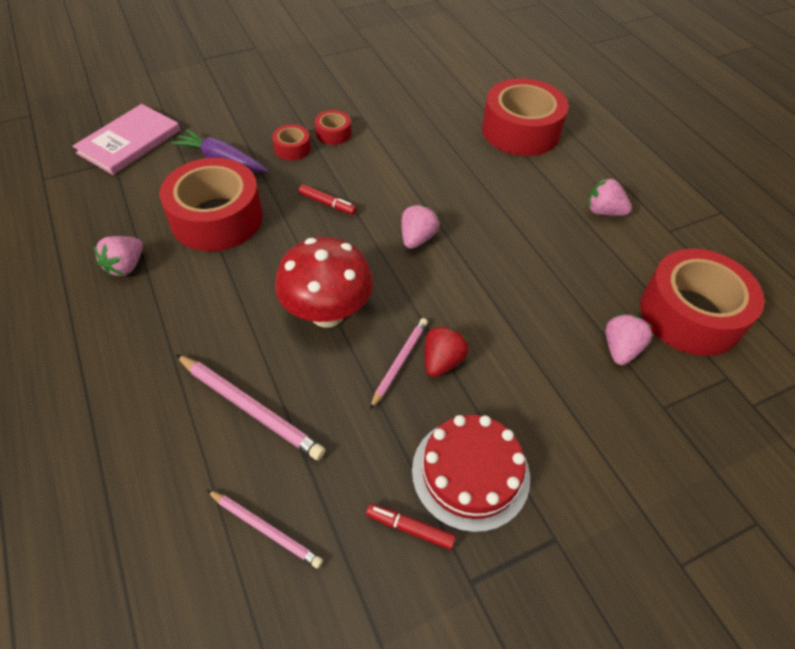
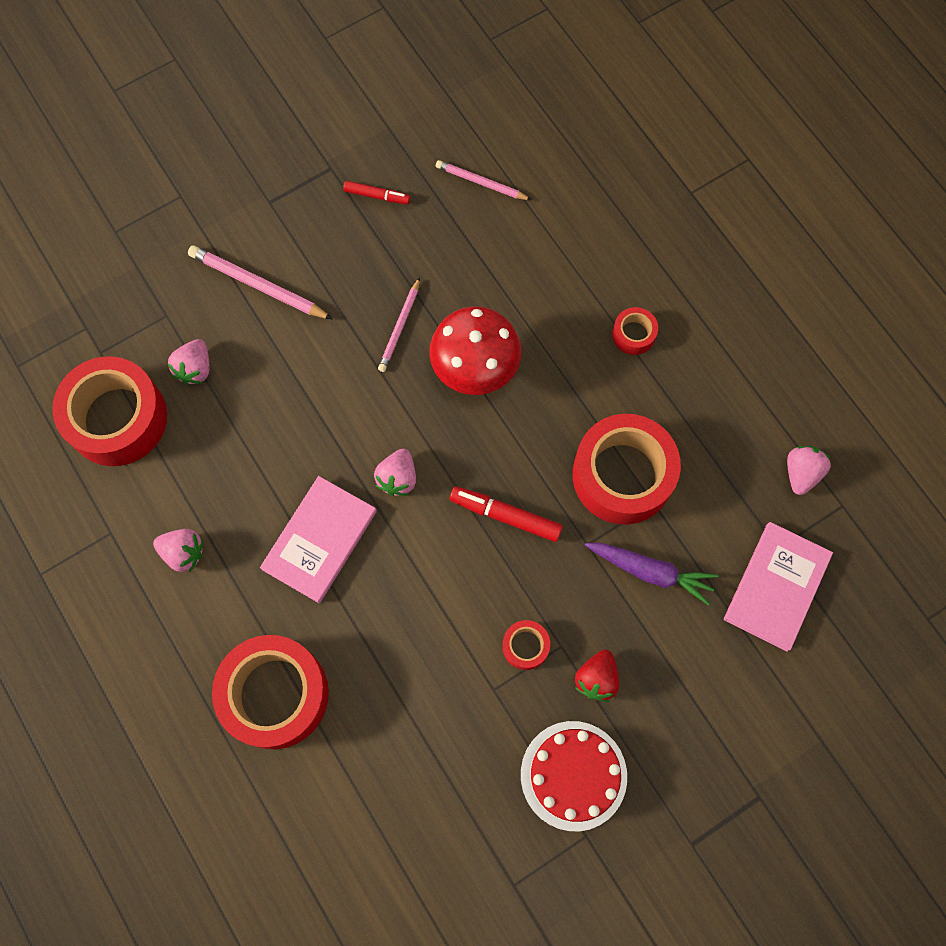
camera: 175 degrees right, 20 degrees up
pink strawberry [94,236,143,277] -> pink strawberry moved to [787,446,831,495]
pink pencil [176,354,325,460] -> pink pencil moved to [188,245,333,320]
red tape [272,124,311,160] -> red tape moved to [612,307,658,355]
red marker [299,184,357,215] -> red marker [450,486,563,542], size x1.58
red cake [412,415,530,533] -> red cake moved to [521,721,627,831]
red strawberry [425,325,469,377] -> red strawberry moved to [575,650,619,702]
none -> pink book [260,476,377,603]

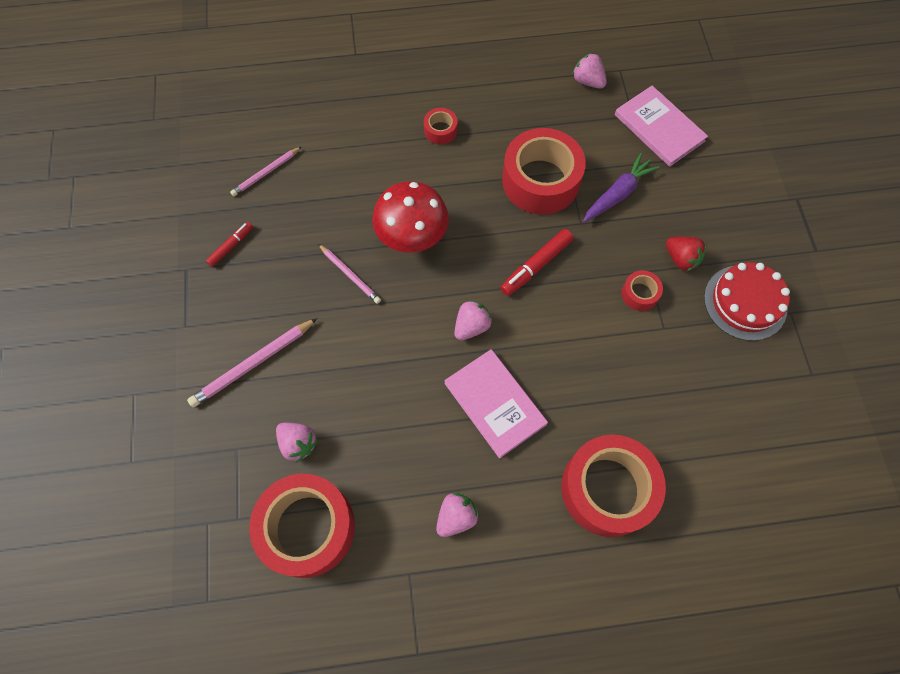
camera: 65 degrees left, 5 degrees down
pink strawberry [374,449,416,496] -> pink strawberry turned 90 degrees counterclockwise [454,300,492,340]

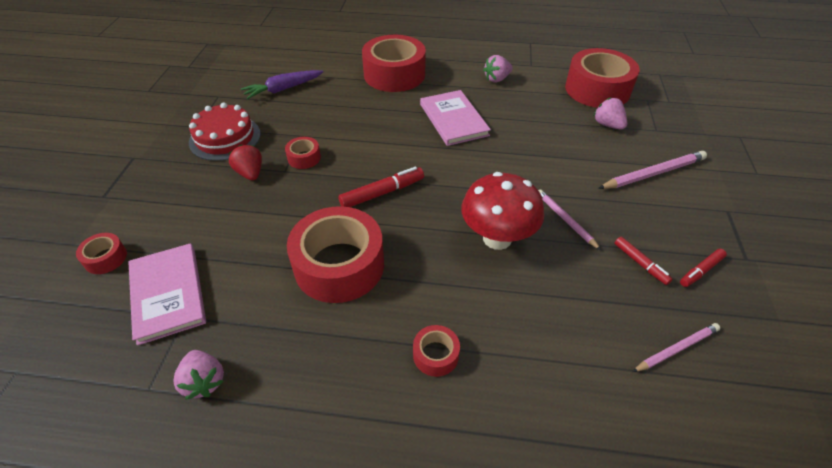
camera: 165 degrees left, 20 degrees down
pink strawberry [454,300,492,340] -> none
purple carrot [583,153,660,222] -> purple carrot moved to [241,70,323,100]
none -> red tape [76,233,127,274]
none -> red marker [615,237,672,285]

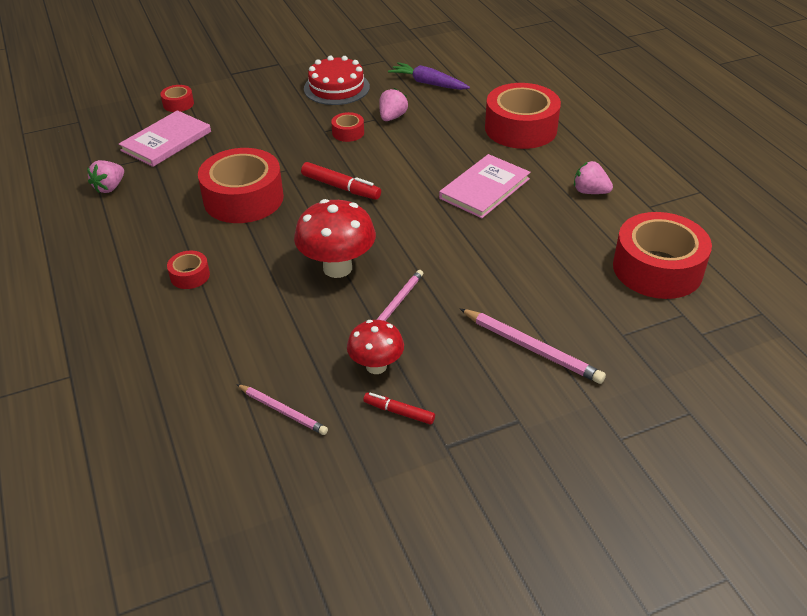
camera: 60 degrees right, 5 degrees down
red strawberry [228,144,262,181] -> none
pink strawberry [594,97,627,129] -> pink strawberry moved to [379,88,408,121]
red marker [615,237,672,285] -> red mushroom [347,320,404,374]

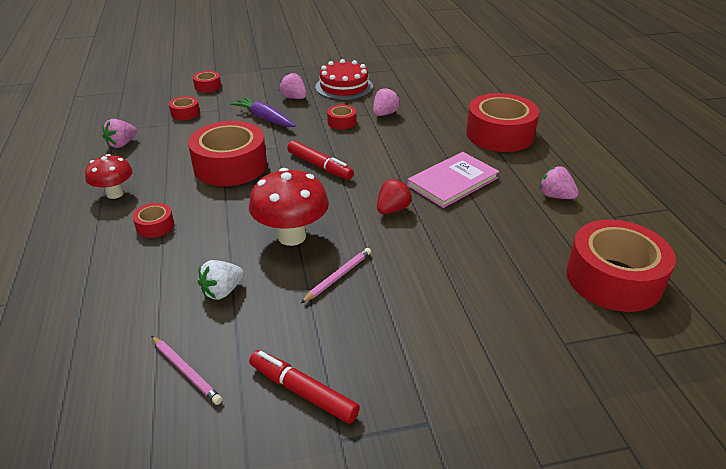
camera: 10 degrees right, 5 degrees down
pink book [119,110,211,167] -> red tape [169,96,200,120]
red mushroom [347,320,404,374] -> red mushroom moved to [85,154,133,199]
red marker [363,393,435,425] -> red marker [249,350,360,424], size x1.58
purple carrot [388,62,470,90] -> purple carrot moved to [230,97,296,127]
pink pencil [460,309,606,384] -> none
none -> white strawberry [198,260,244,300]
none -> pink strawberry [279,73,307,99]
none -> red strawberry [377,179,412,214]

